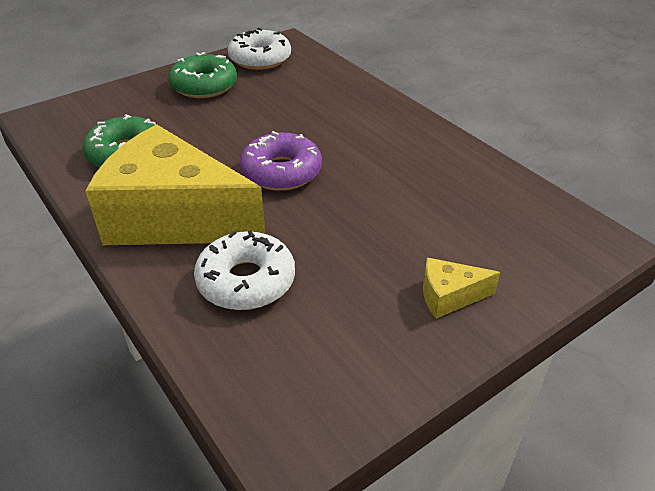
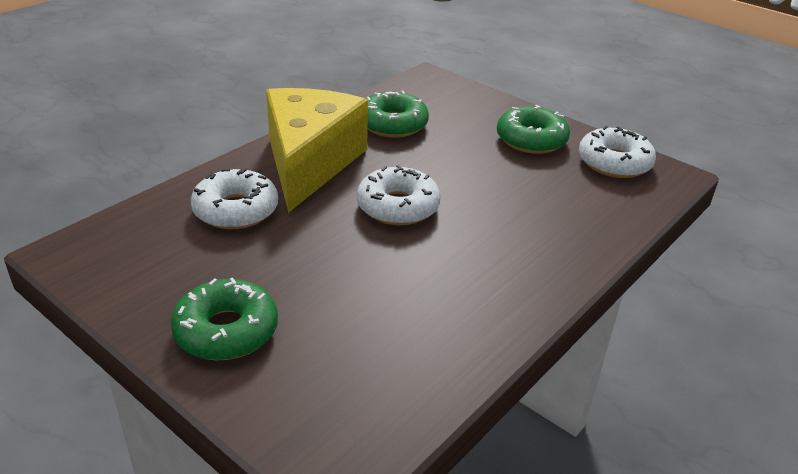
camera: 75 degrees right, 5 degrees down
purple donut [240,131,322,191] -> white donut [357,165,440,225]
yellow cheese [423,258,500,319] -> green donut [170,278,278,360]

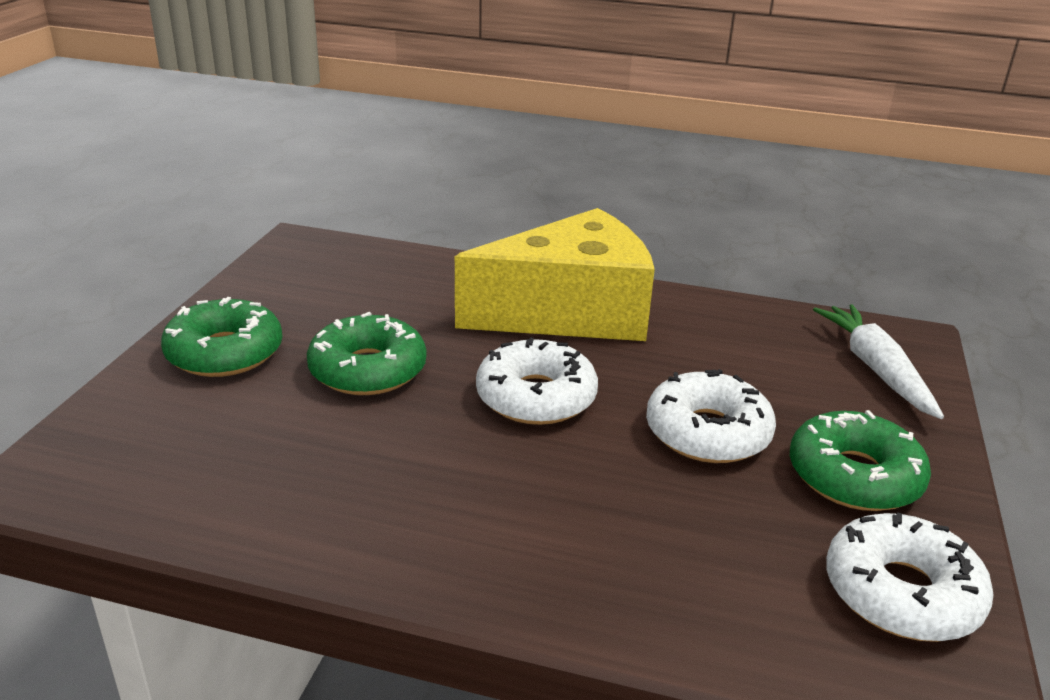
camera: 65 degrees right, 5 degrees down
white donut [191,168,278,229] -> white donut moved to [646,369,776,463]
green donut [366,91,429,138] -> green donut moved to [307,312,426,395]
none -> white carrot [813,304,944,419]

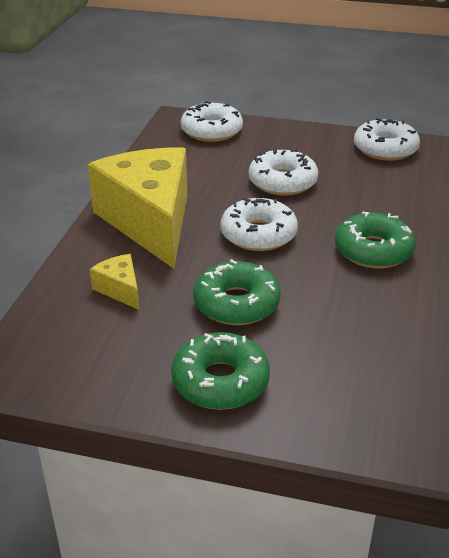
camera: 90 degrees left, 5 degrees up
green donut [790,410,931,511] -> green donut moved to [335,211,416,268]
white carrot [813,304,944,419] -> white donut [181,101,243,142]
none -> yellow cheese [90,254,139,310]

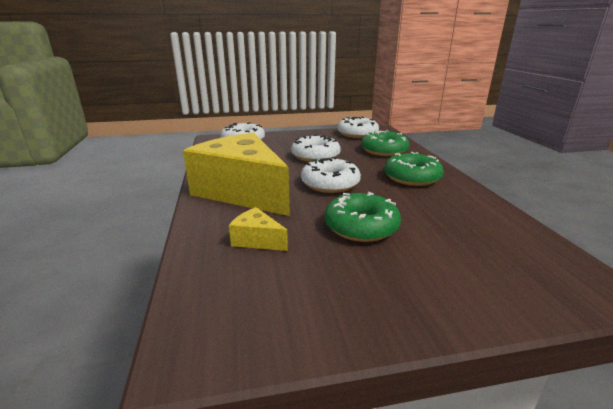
camera: 25 degrees left, 10 degrees down
green donut [171,332,270,410] -> green donut moved to [361,130,409,156]

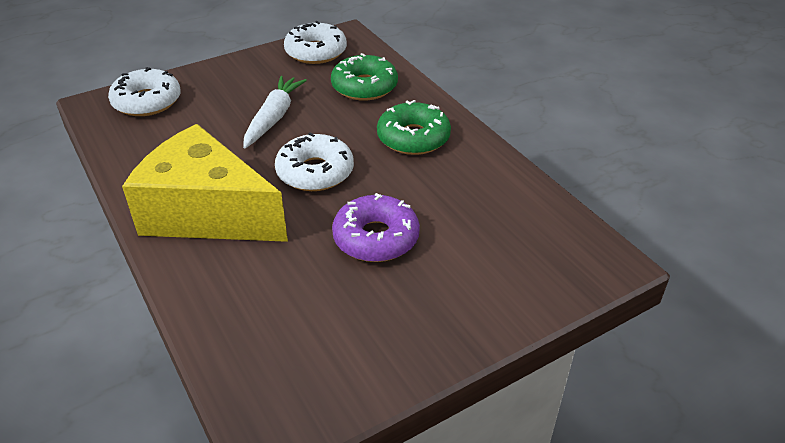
camera: 20 degrees left, 15 degrees up
yellow cheese [229,207,288,251] -> none
white donut [291,134,341,162] -> white carrot [243,76,307,149]
green donut [324,192,401,242] -> purple donut [332,193,420,262]

